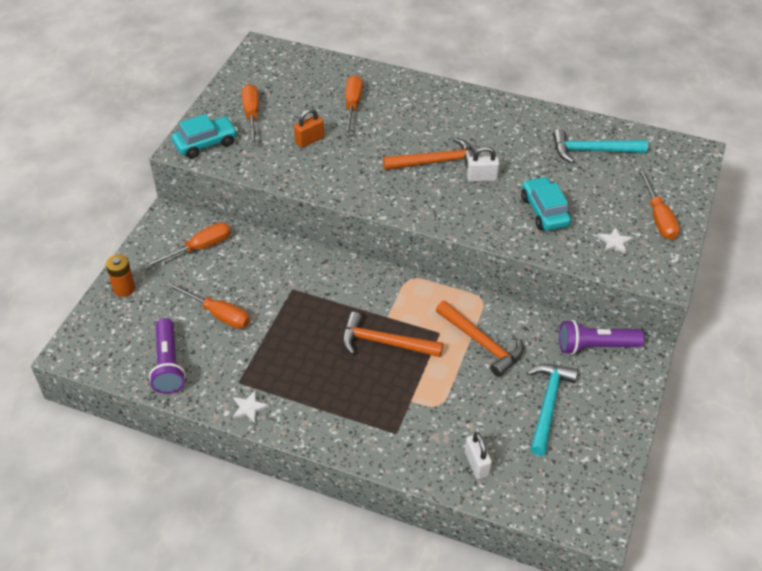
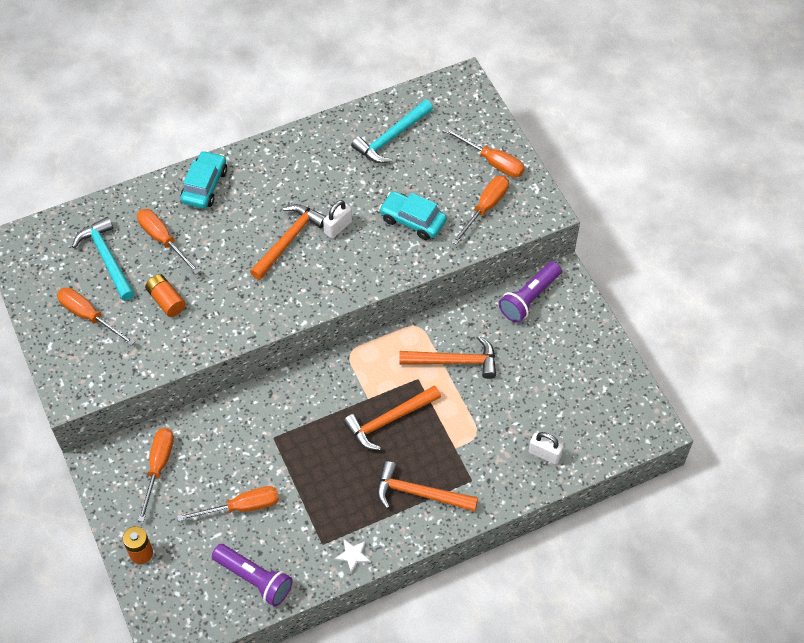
camera: 45 degrees left, 10 degrees up
turquoise car [172,114,238,159] -> turquoise car moved to [181,150,227,208]
orange padlock [294,108,324,148] -> orange battery [145,274,186,317]
turquoise hammer [527,364,578,456] -> turquoise hammer moved to [72,217,135,301]
white star [597,227,633,254] -> orange screwdriver [452,176,509,245]
none -> orange hammer [377,461,478,512]

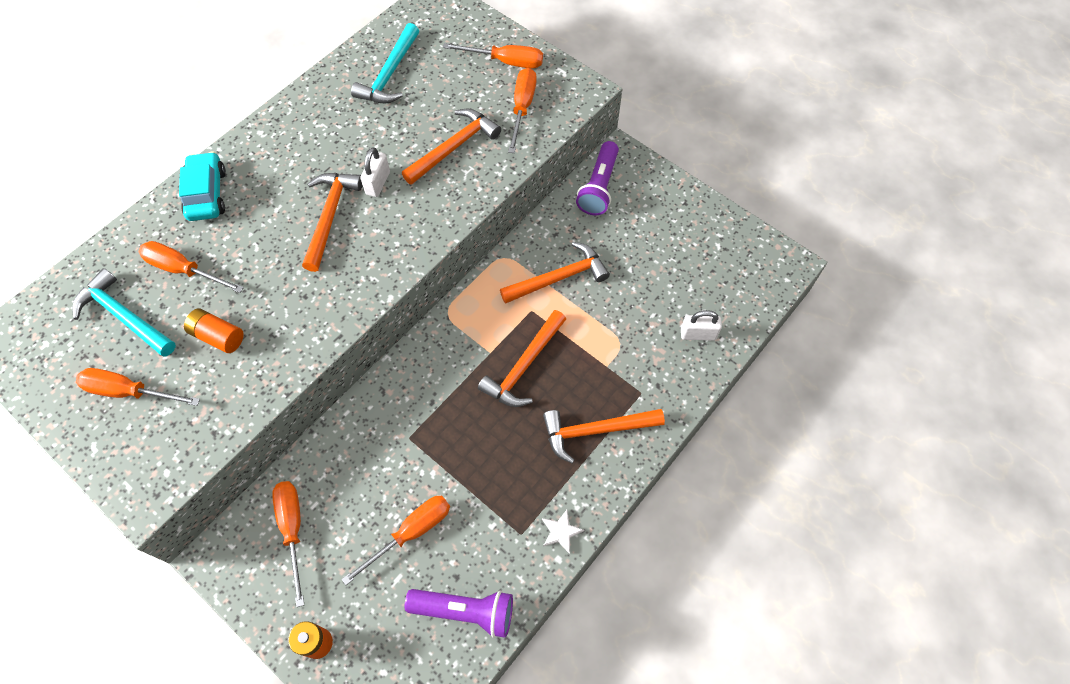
camera: 25 degrees left, 5 degrees up
turquoise car [379,191,447,240] -> orange hammer [402,109,501,185]

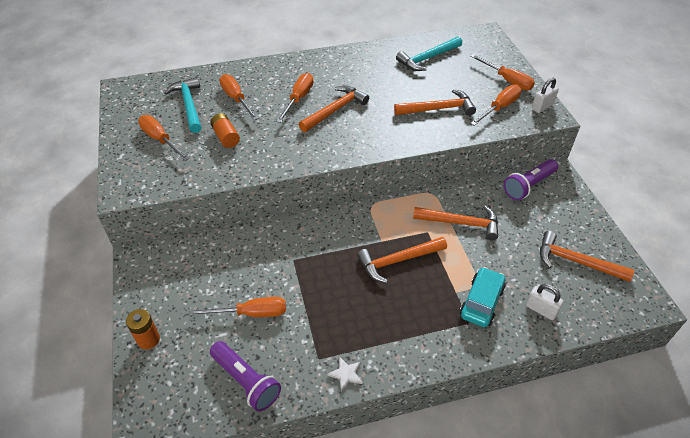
camera: 35 degrees right, 15 degrees down
turquoise car [179,151,226,221] -> turquoise car moved to [460,267,506,327]
orange screwdriver [272,481,304,607] -> orange screwdriver moved to [276,73,313,123]
white padlock [360,147,390,197] -> white padlock moved to [531,78,559,113]
orange hammer [543,409,665,464] -> orange hammer moved to [540,231,634,282]

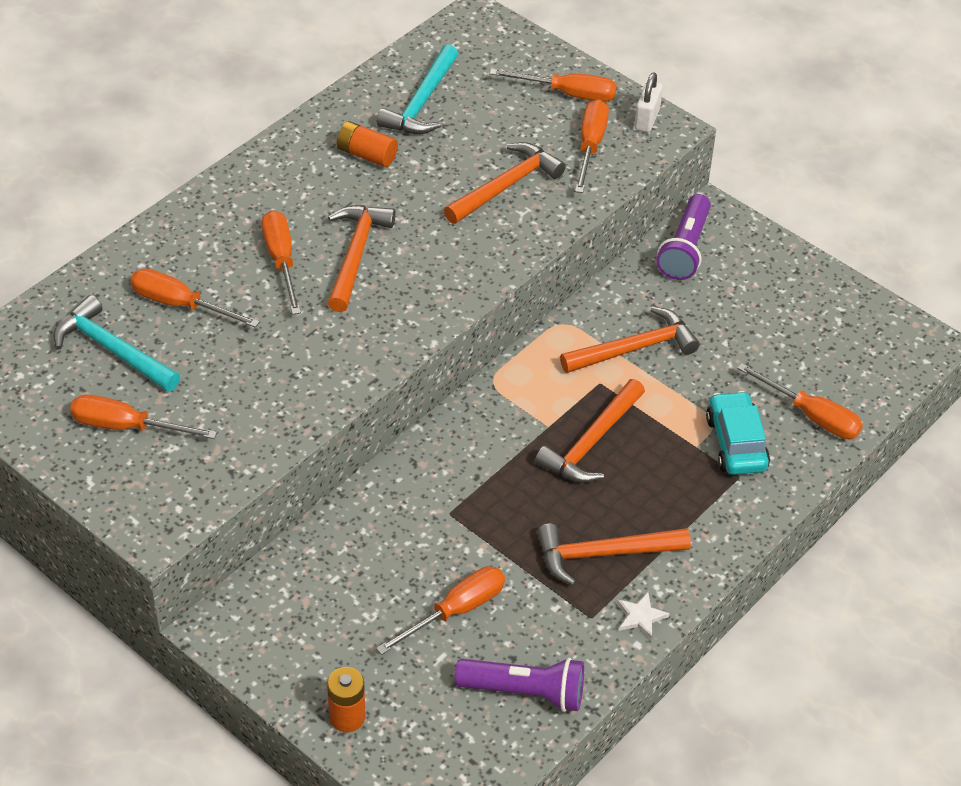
camera: 35 degrees left, 0 degrees up
orange battery [210,113,240,148] -> orange battery moved to [337,121,398,167]
white padlock [526,284,564,320] -> orange screwdriver [737,363,863,439]
orange hammer [540,231,634,282] -> orange hammer moved to [537,524,691,586]

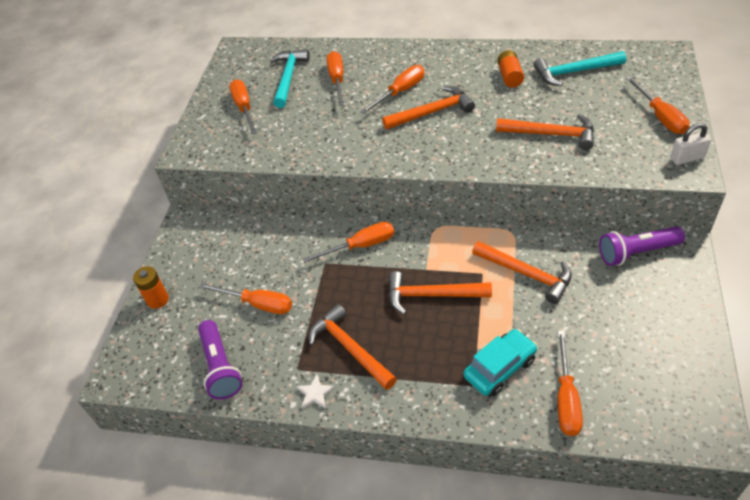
camera: 65 degrees right, 0 degrees up
orange screwdriver [575,99,609,193] -> orange screwdriver moved to [302,222,394,263]

